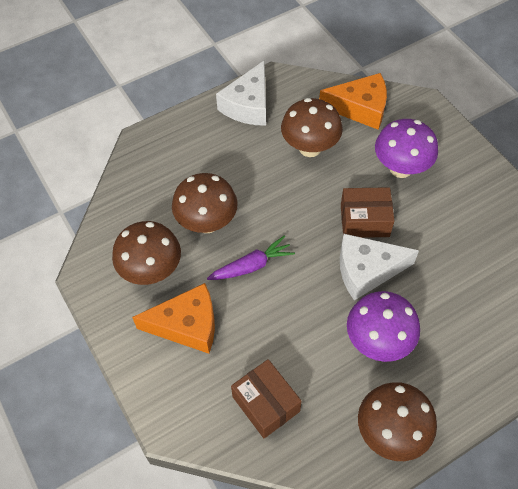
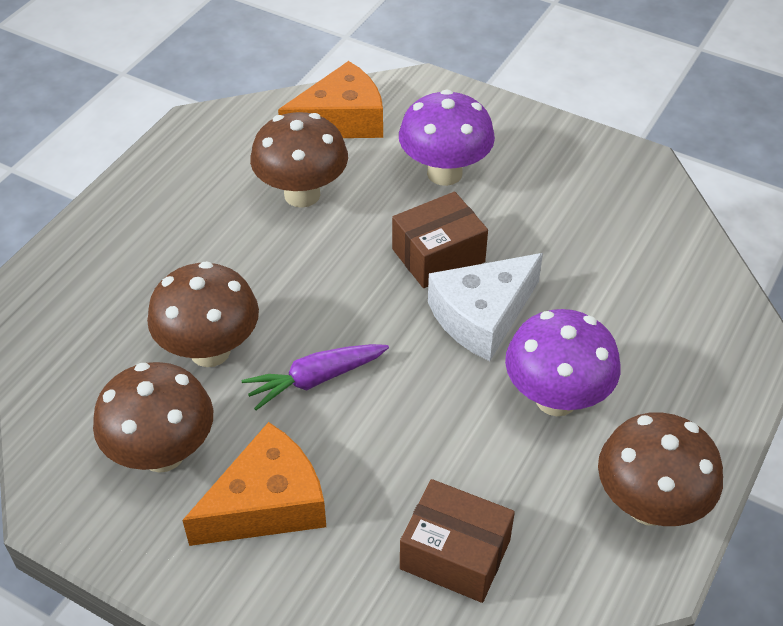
camera: 30 degrees left, 10 degrees down
purple carrot [207,236,295,280] -> purple carrot turned 150 degrees counterclockwise [242,344,389,410]
white cheese [216,61,266,126] -> none

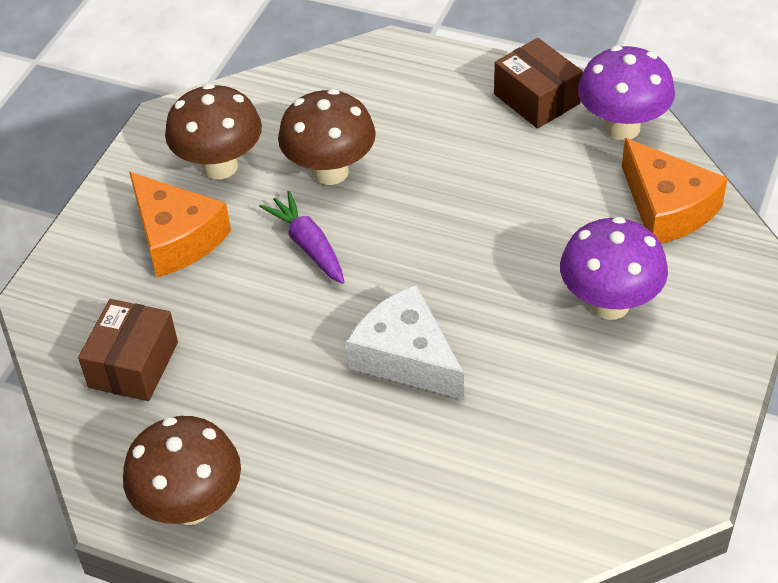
camera: 85 degrees right, 0 degrees up
brown mushroom [250,112,348,208] -> none
brown box [392,192,488,288] -> brown box moved to [494,38,583,129]
purple mushroom [505,309,621,416] -> purple mushroom moved to [578,46,675,140]

